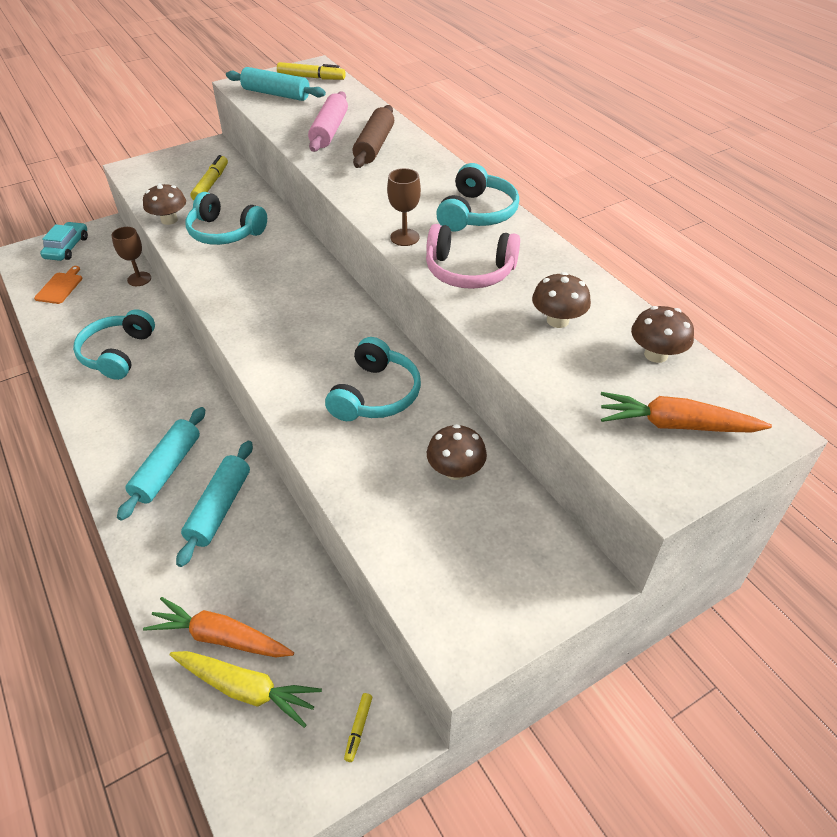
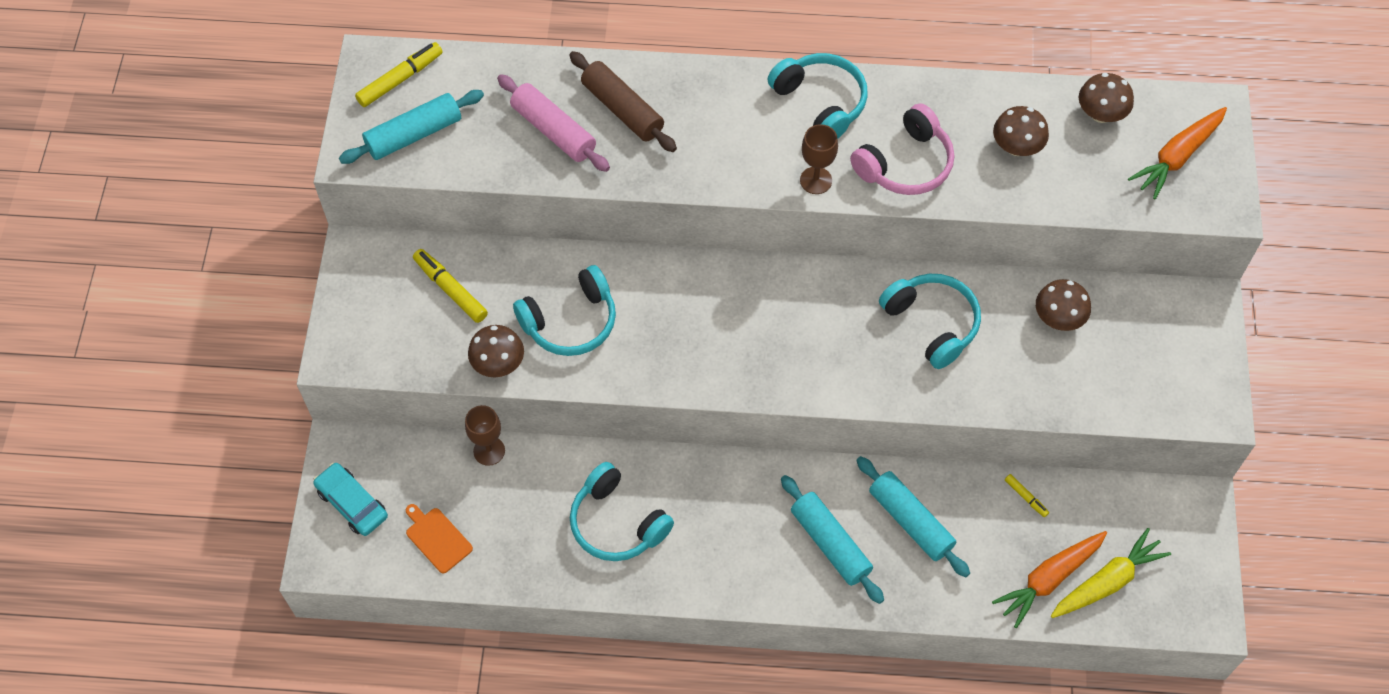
camera: 55 degrees left, 15 degrees up
yellow marker [344,693,373,762] -> yellow marker moved to [1005,474,1049,517]

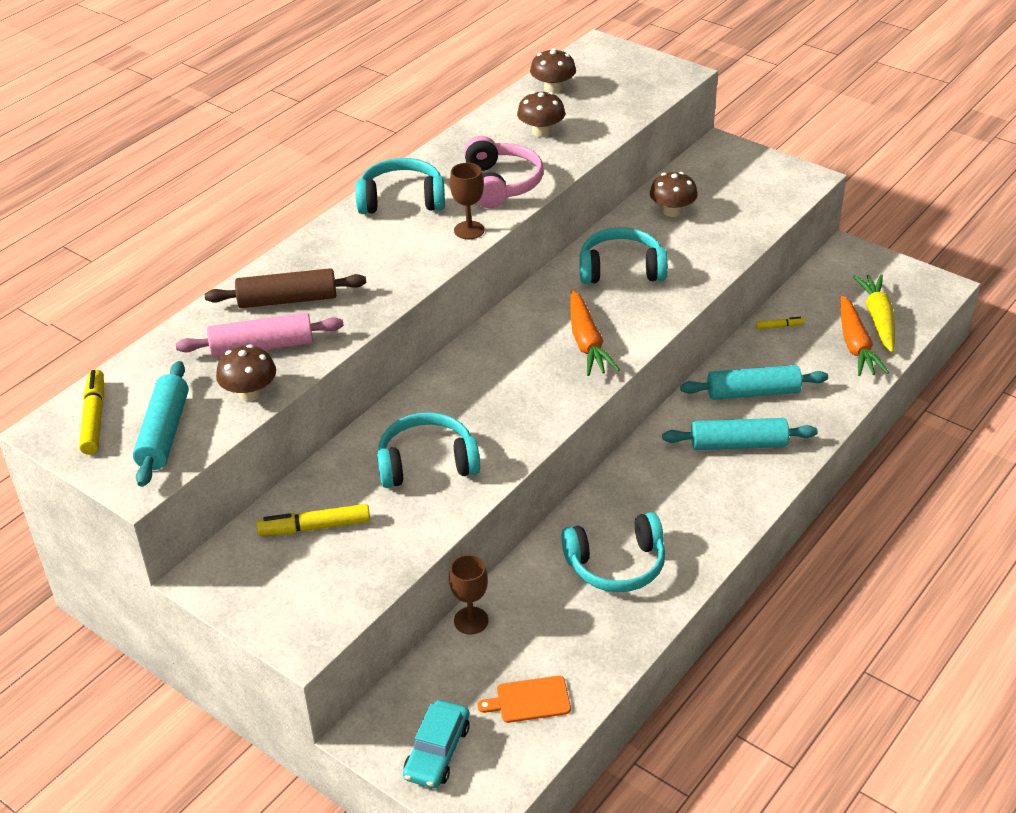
camera: 55 degrees left, 20 degrees down
turquoise car [313,463,388,536] -> turquoise car turned 60 degrees counterclockwise [403,700,470,788]
brown mushroom [468,325,524,377] -> brown mushroom moved to [216,344,276,401]
turquoise headphones [513,265,616,356] -> turquoise headphones turned 105 degrees counterclockwise [377,412,480,488]
orange carrot [1128,107,1227,199] -> orange carrot moved to [570,290,620,376]

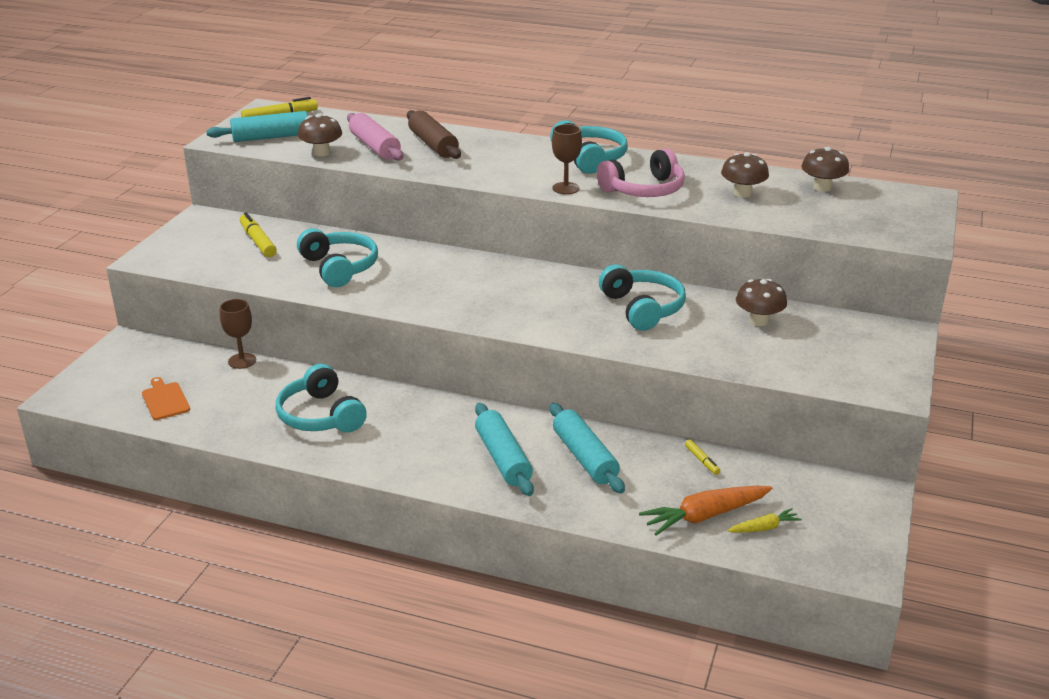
camera: 70 degrees right, 10 degrees down
turquoise car [403,700,470,788] -> none
orange carrot [570,290,620,376] -> none
yellow carrot [853,274,895,353] -> yellow carrot [728,508,802,533], size x0.53

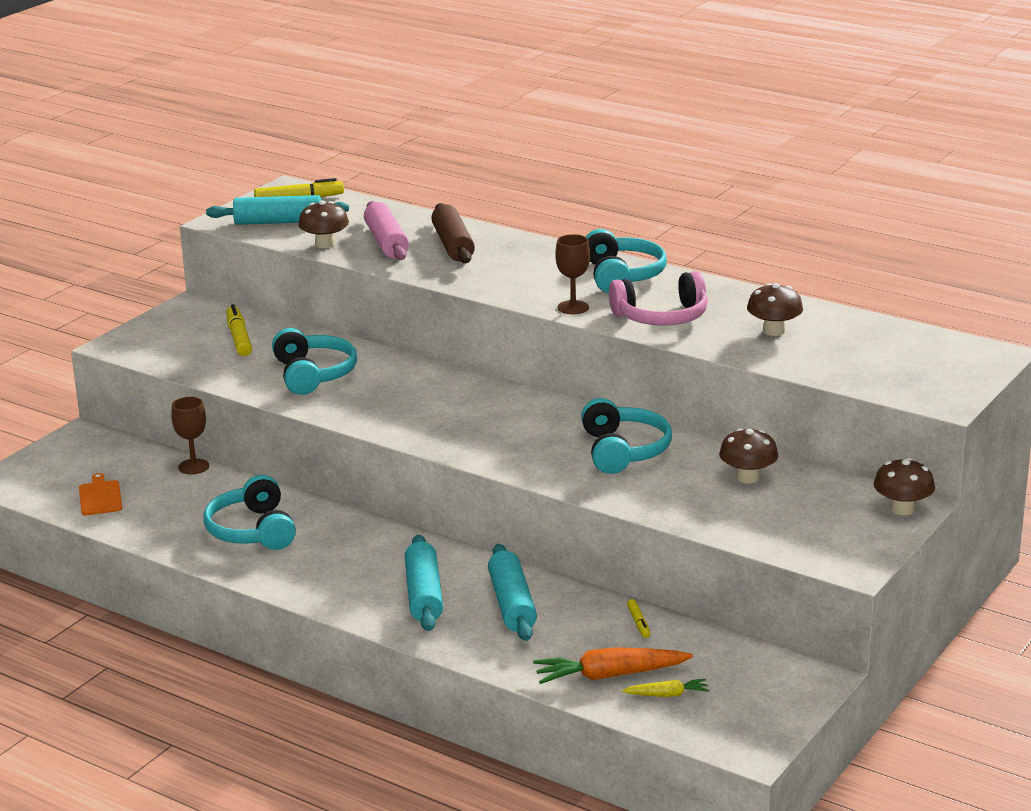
camera: 15 degrees right, 5 degrees down
brown mushroom [801,147,849,192] -> brown mushroom moved to [874,458,935,515]

